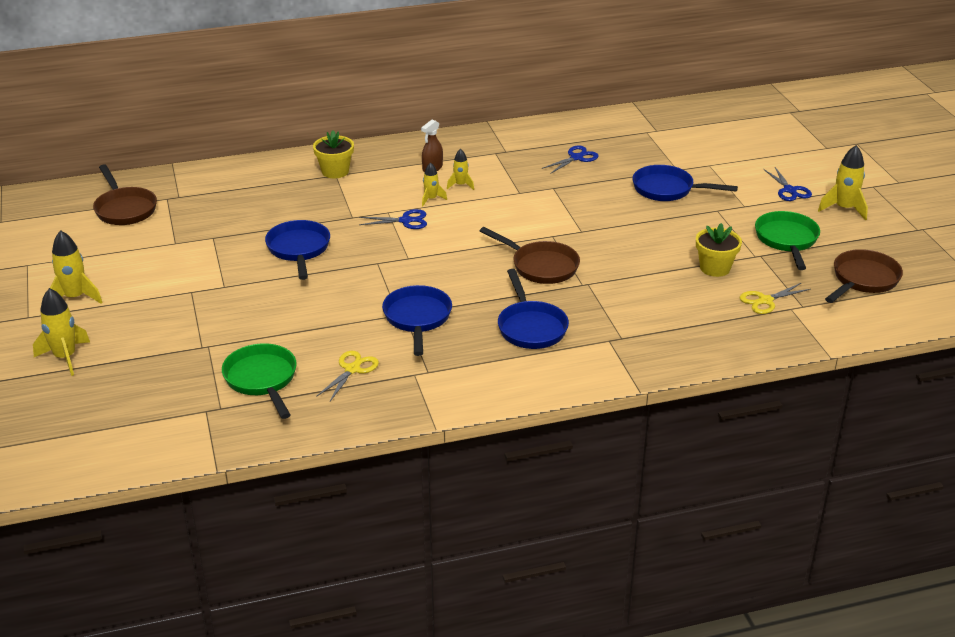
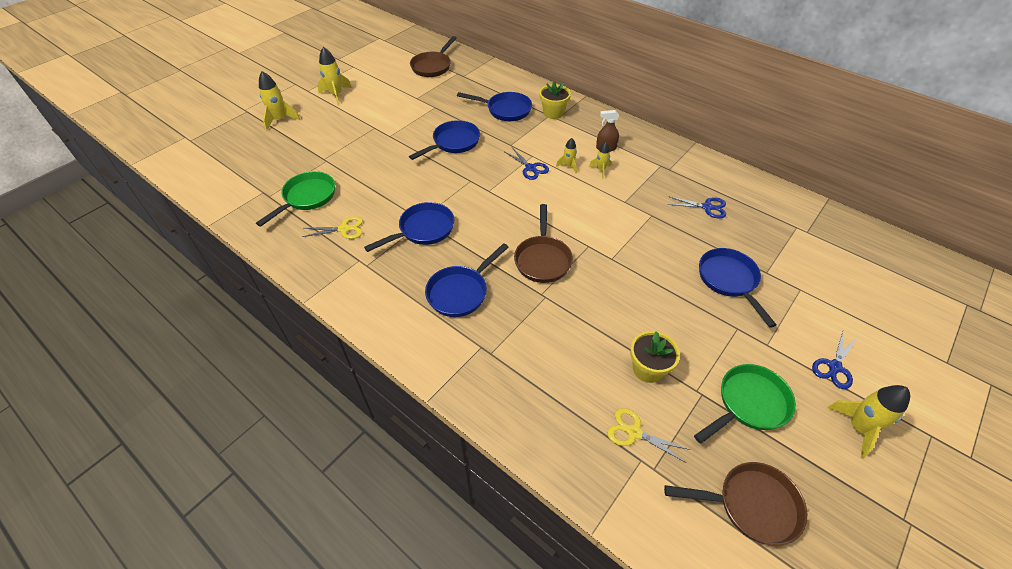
camera: 55 degrees right, 15 degrees up
none -> blue pan [457,92,532,121]

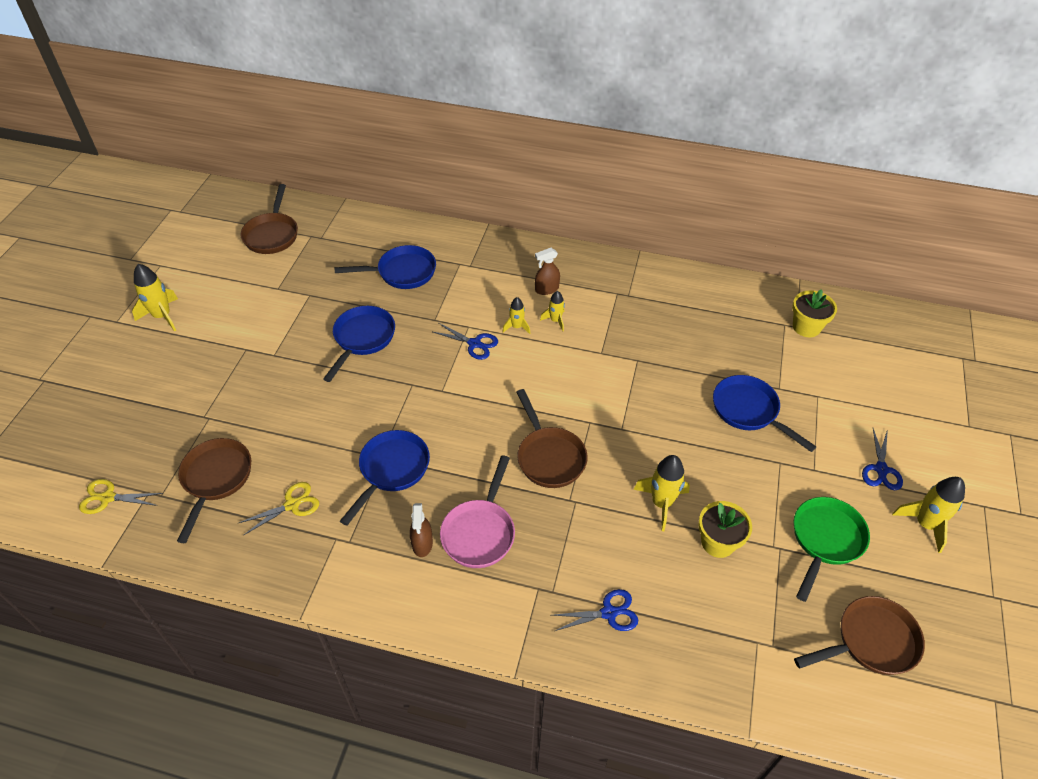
camera: 25 degrees left, 0 degrees up
green pan [256,171,335,227] -> brown pan [177,438,251,543]
yellow rocket [259,71,300,131] -> yellow rocket moved to [633,455,690,531]
blue pan [425,243,509,317] -> pink pan [440,455,515,568]
yellow flower pot [540,81,571,119] -> yellow flower pot moved to [792,289,837,337]
yellow scissors [607,408,690,463] -> yellow scissors moved to [79,479,163,514]
blue scissors [668,196,726,219] -> blue scissors moved to [552,589,638,631]
none -> brown spray bottle [410,503,433,557]

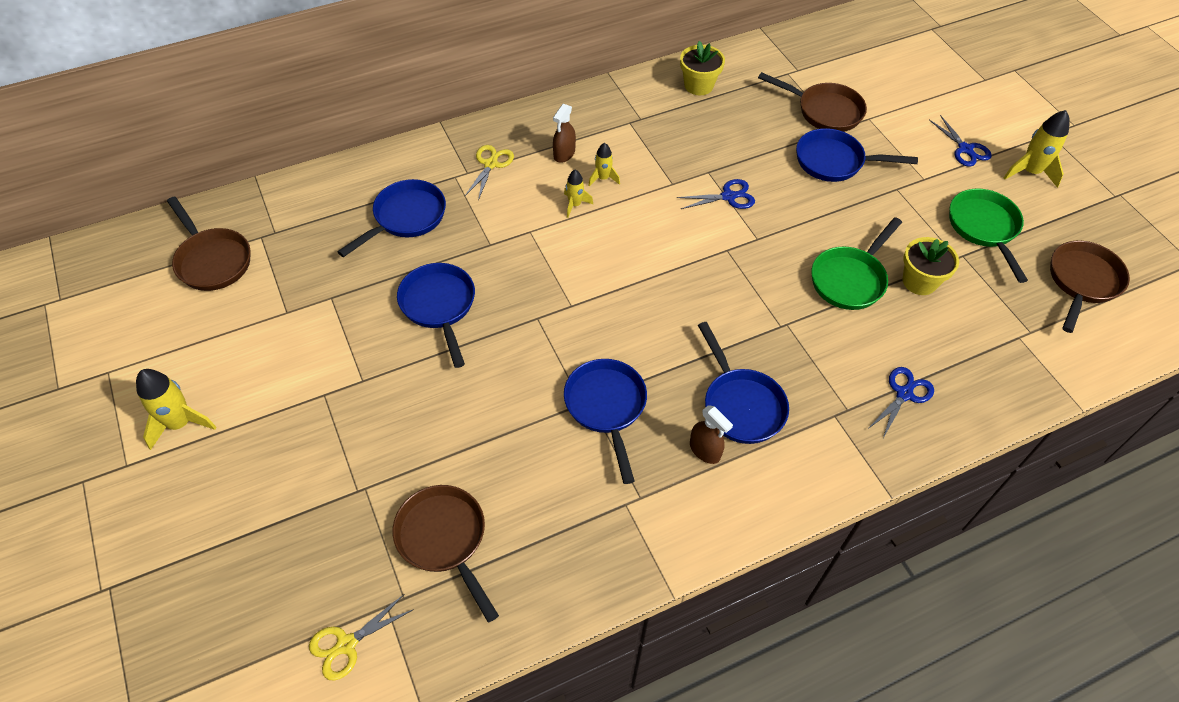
camera: 40 degrees left, 5 degrees up
yellow scissors [239,482,319,536] -> yellow scissors moved to [464,145,514,201]
blue scissors [433,323,498,360] -> blue scissors moved to [677,179,755,209]
pink pan [440,455,515,568] -> blue pan [698,322,789,444]
brown pan [517,389,588,488] -> brown pan moved to [758,72,867,132]
yellow rocket [633,455,690,531] -> green pan [811,217,902,310]
yellow flower pot [792,289,837,337] -> yellow flower pot moved to [680,41,725,95]

